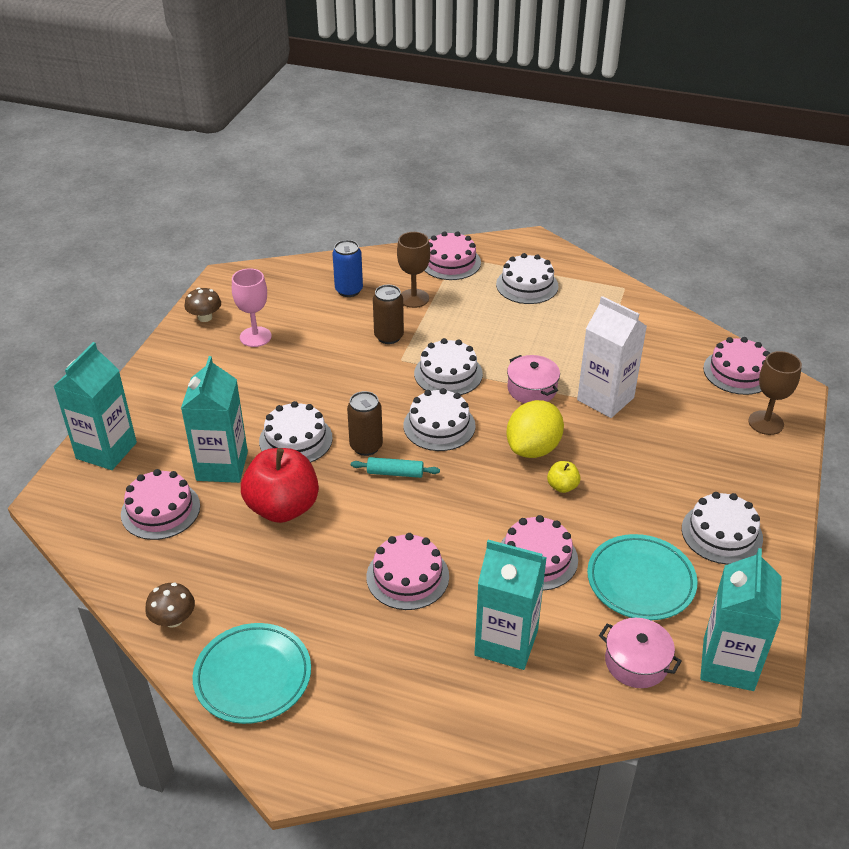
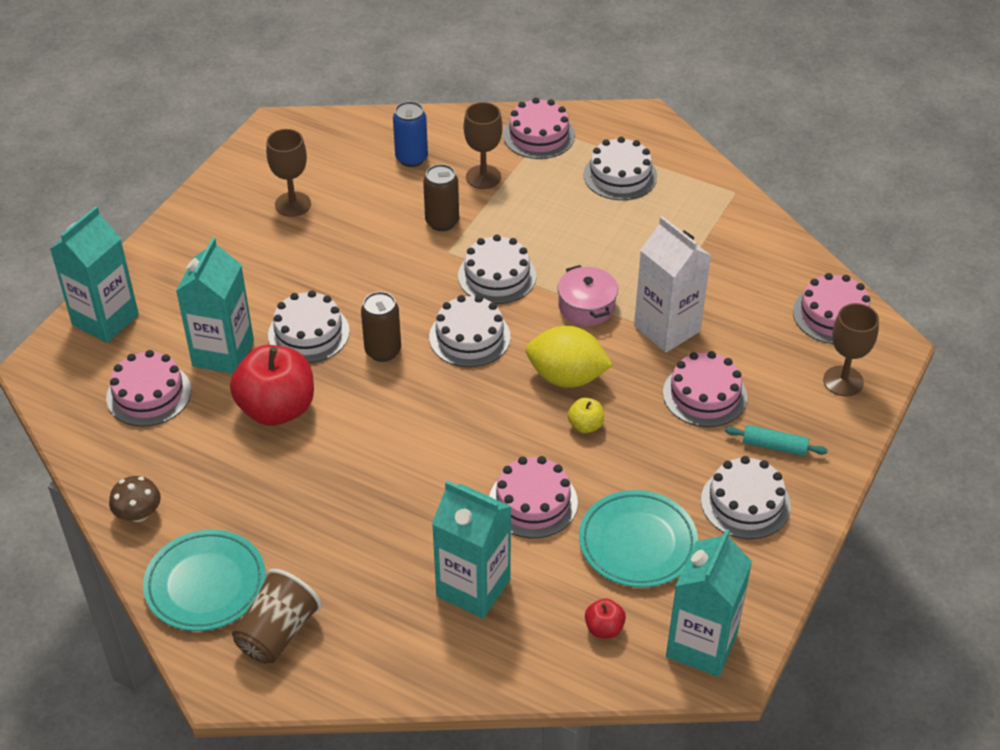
camera: 10 degrees right, 5 degrees up
brown mushroom [185,287,221,322] -> none
pink goblet [232,268,272,347] -> brown goblet [266,129,311,217]
turquoise rolling pin [351,457,440,478] -> turquoise rolling pin moved to [725,425,828,456]
pink cake [366,533,449,610] -> pink cake moved to [663,351,747,427]
yellow lemon [506,400,564,458] -> yellow lemon turned 60 degrees clockwise [526,326,613,388]
pink pot [599,618,682,688] -> red apple [585,598,626,638]
none -> brown cup [232,569,322,664]

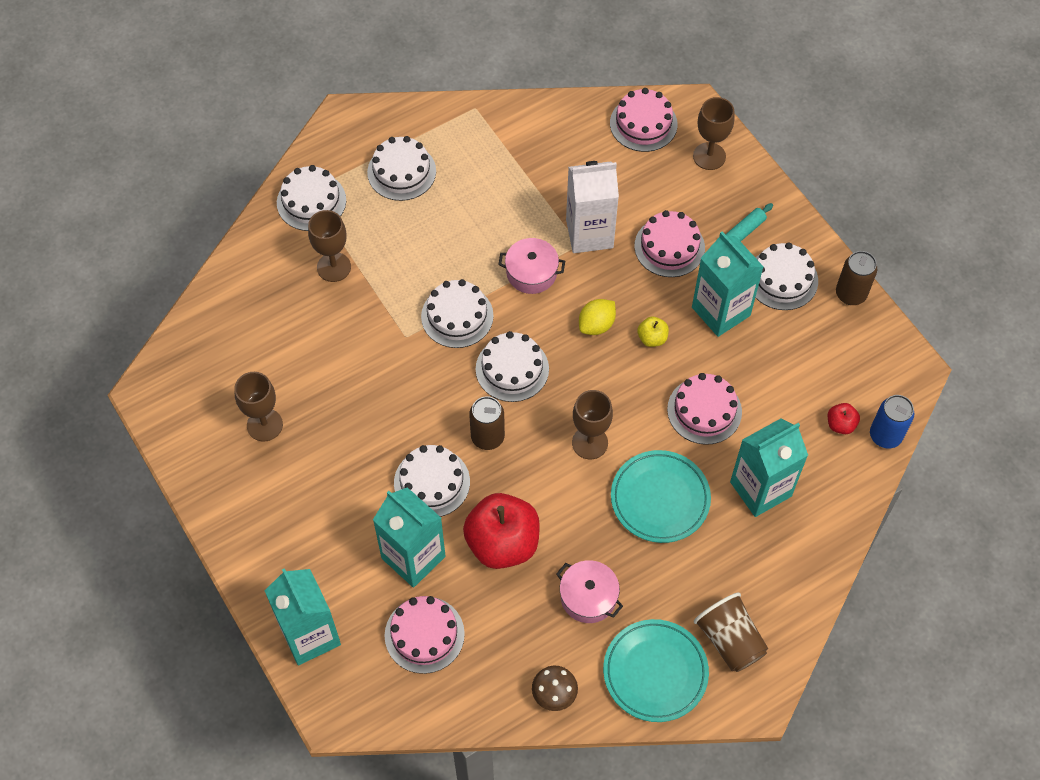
camera: 60 degrees left, 15 degrees up
blue can [393,101,428,167] -> blue can moved to [870,395,914,448]
brown can [423,164,459,231] -> brown can moved to [836,251,877,305]
pink cake [503,98,575,159] -> white cake [277,165,346,231]
yellow lemon [526,326,613,388] -> yellow lemon [579,299,616,335], size x0.63
turquoise plate [579,490,698,588] -> turquoise plate moved to [611,450,711,543]
turquoise carton [666,529,752,677] -> turquoise carton moved to [692,232,763,337]
none -> pink pot [556,560,623,623]
none -> brown goblet [572,390,613,459]

